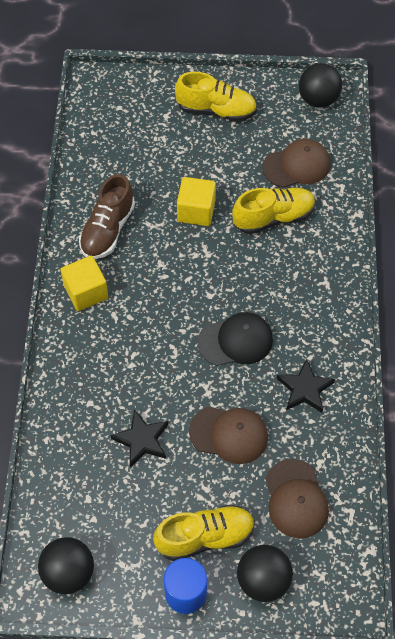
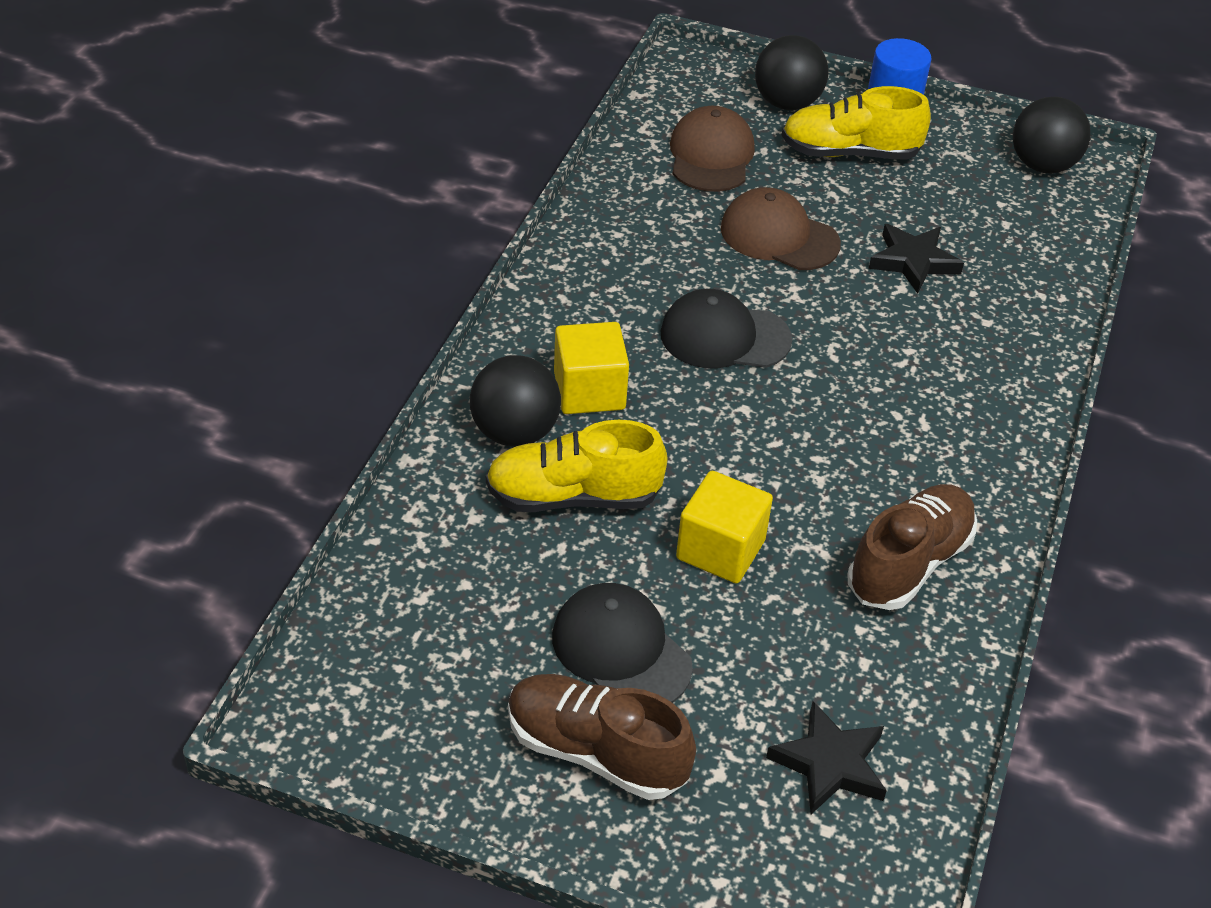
camera: 165 degrees left, 15 degrees down
yellow cube [60,256,108,311] -> yellow cube moved to [554,322,629,414]
yellow shoe [175,72,257,122] -> brown shoe [508,674,696,800]
brown cap [262,139,330,188] -> none
black star [277,359,335,413] -> black star moved to [766,701,887,814]
black ball [299,63,342,108] -> black ball moved to [470,355,561,447]
none -> black cap [552,583,693,703]

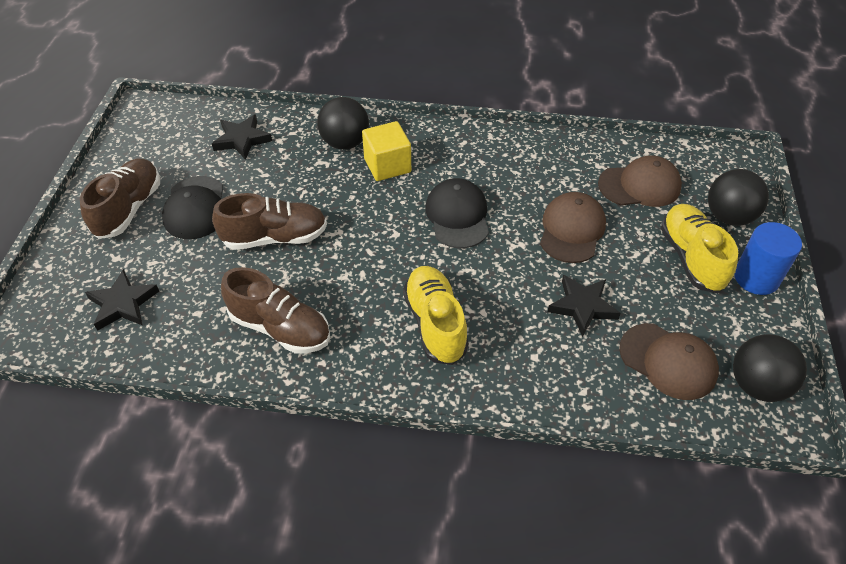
camera: 80 degrees right, 5 degrees up
yellow shoe [486,420,668,512] -> yellow shoe moved to [403,266,469,365]
black cap [552,583,693,703] -> black cap turned 135 degrees clockwise [162,176,223,239]
yellow cube [676,471,773,583] -> brown shoe [212,193,327,250]
none -> black star [212,114,272,160]
none -> brown cap [619,323,719,400]

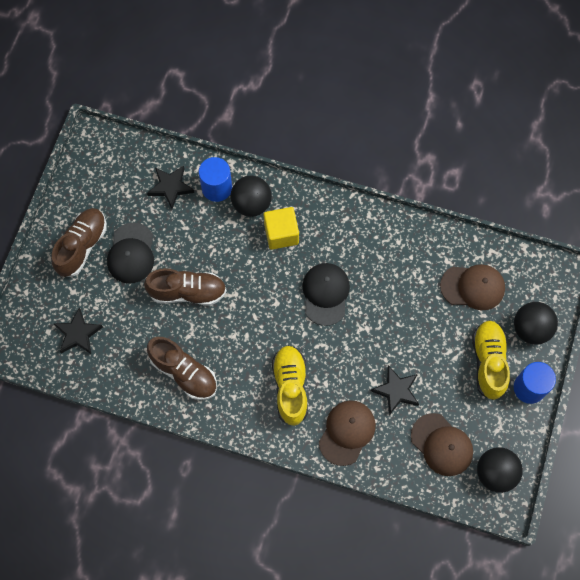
camera: 10 degrees right, 20 degrees up
brown cap [540,192,606,263] -> brown cap moved to [319,400,376,466]
none -> blue cylinder [199,157,232,202]

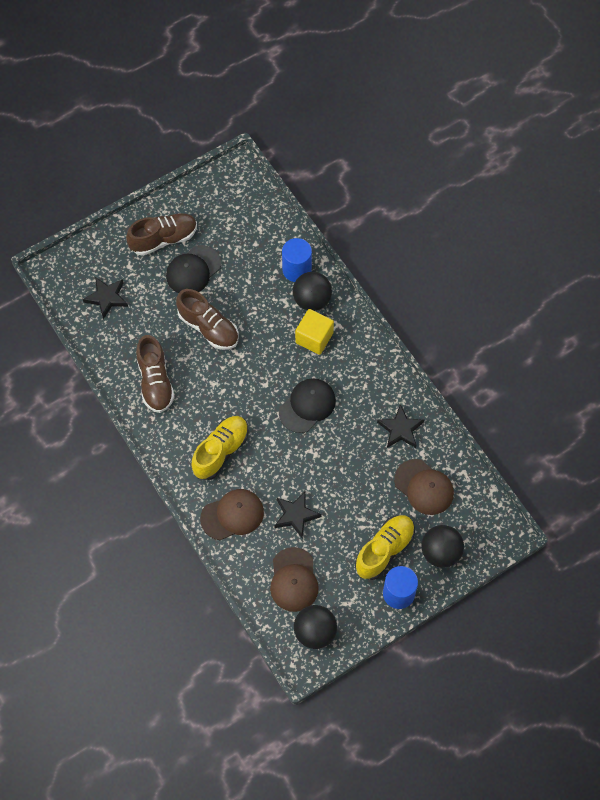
camera: 40 degrees right, 5 degrees down
black star [147,166,195,209] -> black star moved to [377,404,424,448]

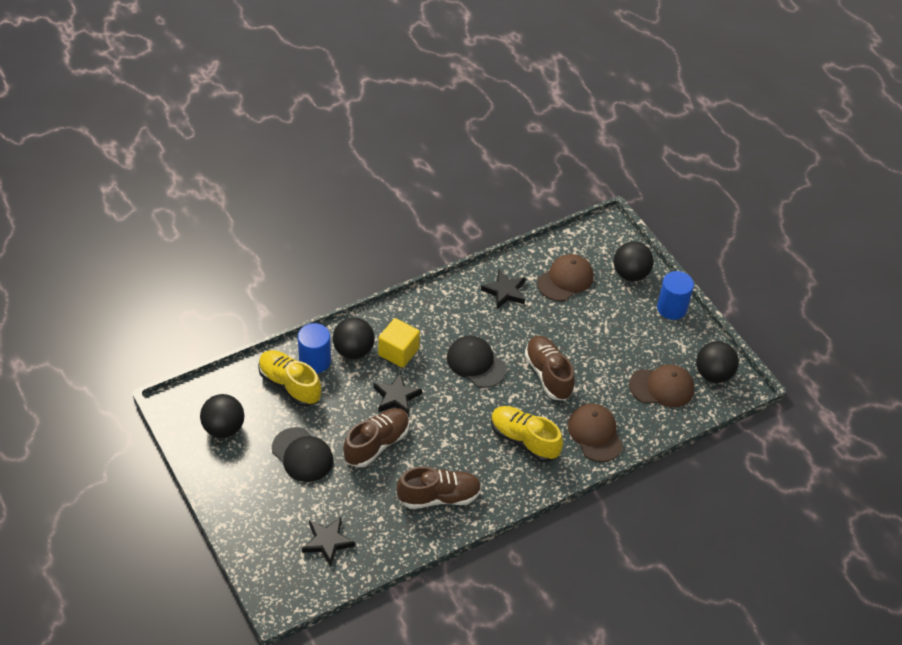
camera: 90 degrees left, 15 degrees down
brown shoe [126,213,197,256] -> brown shoe moved to [525,336,575,401]
black star [274,492,321,538] -> black star moved to [373,373,422,416]
yellow shoe [355,515,415,580] -> yellow shoe moved to [258,350,322,407]
none -> black ball [200,394,244,438]

